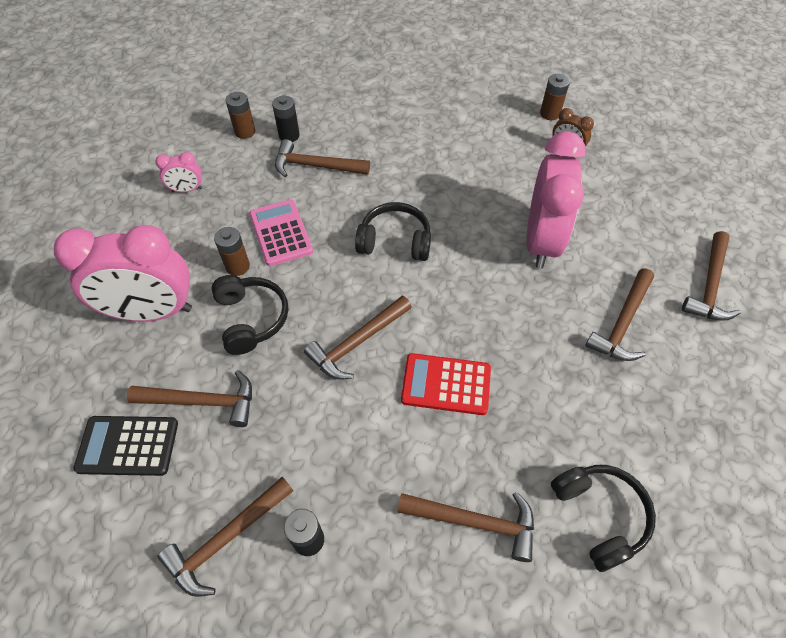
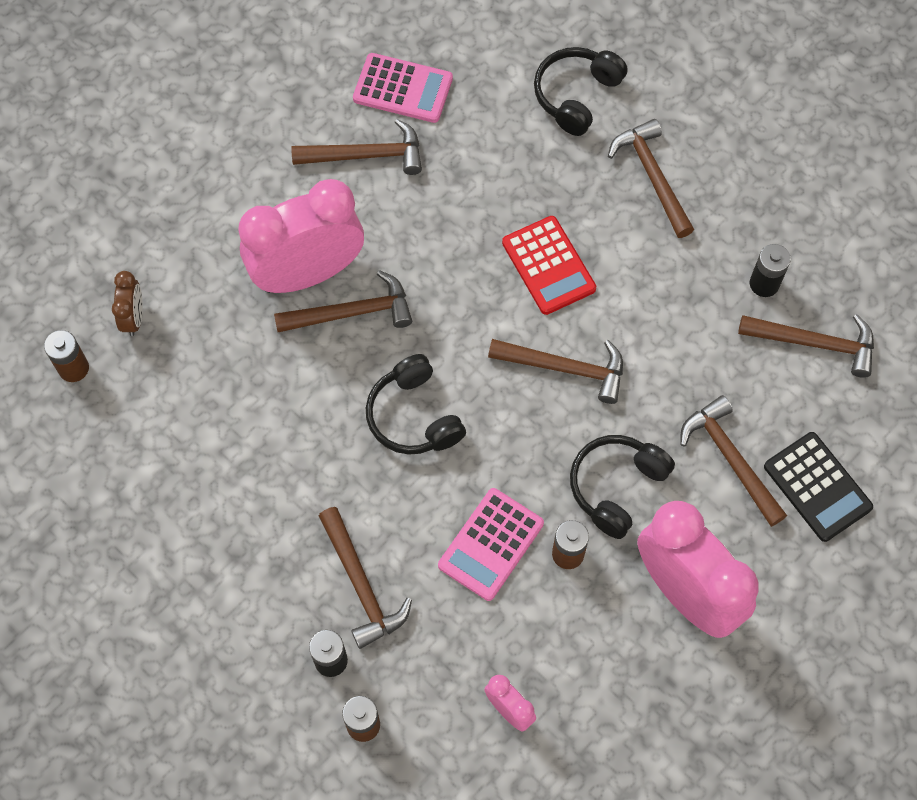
camera: 125 degrees left, 10 degrees up
brown hammer [682,231,741,320] -> brown hammer moved to [274,270,412,332]
none -> pink calculator [353,53,453,123]

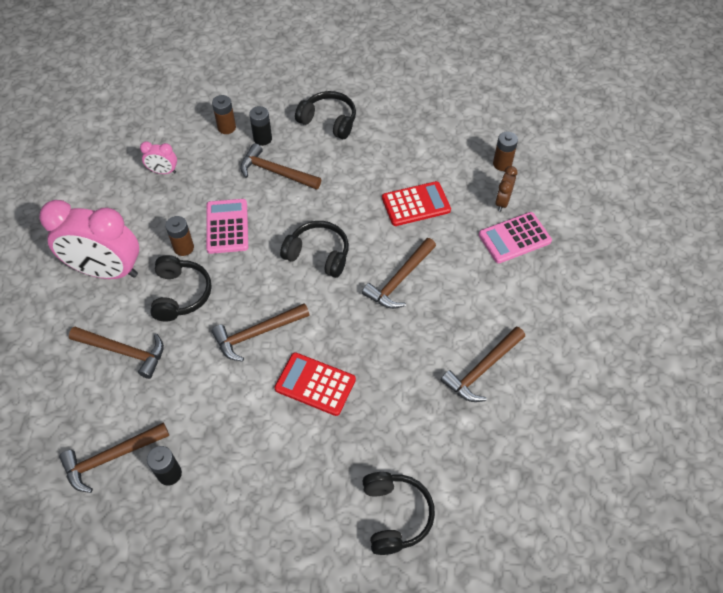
camera: 140 degrees right, 10 degrees down
brown clock [112,271,143,336] -> brown clock turned 60 degrees clockwise [495,166,518,212]
pink clock [238,179,364,293] -> none
pink calculator [353,53,453,123] -> pink calculator moved to [479,212,552,263]
brown hammer [608,119,694,238] -> none
black calculator [764,432,873,542] -> none
none -> black headphones [295,91,356,139]
none -> red calculator [382,181,451,226]

